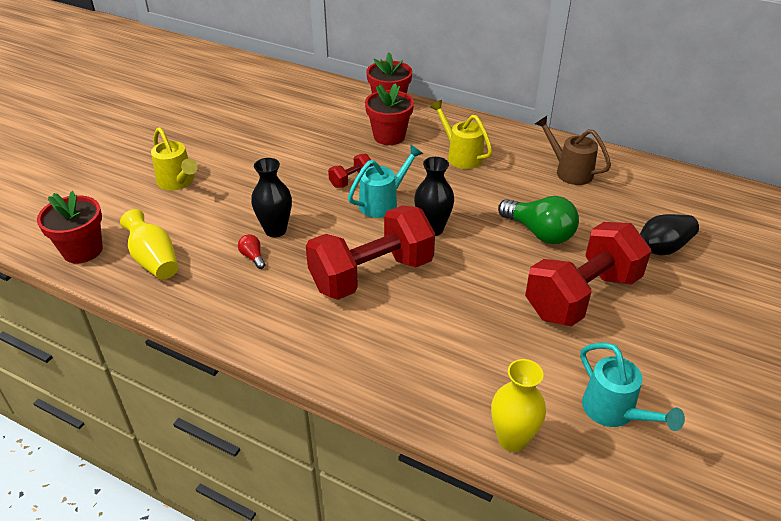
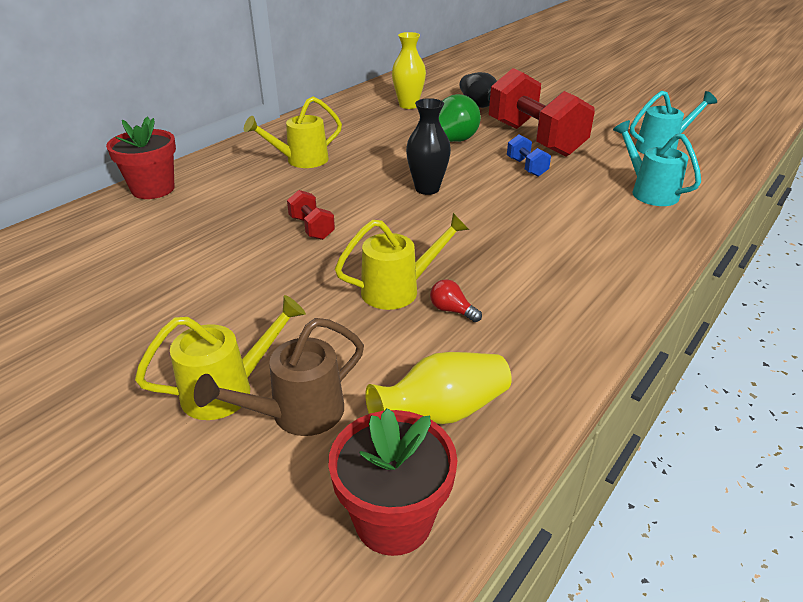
camera: 80 degrees left, 5 degrees down
red light bulb [238,234,265,269] -> red light bulb turned 60 degrees clockwise [430,279,482,322]
black vase [251,158,292,237] -> yellow watering can [335,213,469,310]
red dumbbell [306,205,435,300] -> none
turquoise watering can [348,145,423,218] -> turquoise watering can moved to [613,120,701,206]
red flower pot [365,83,414,145] -> none
yellow vase [491,359,546,452] -> yellow vase moved to [392,32,426,109]
brown watering can [535,116,611,185] -> brown watering can moved to [194,318,364,436]
none -> blue dumbbell [507,135,551,176]

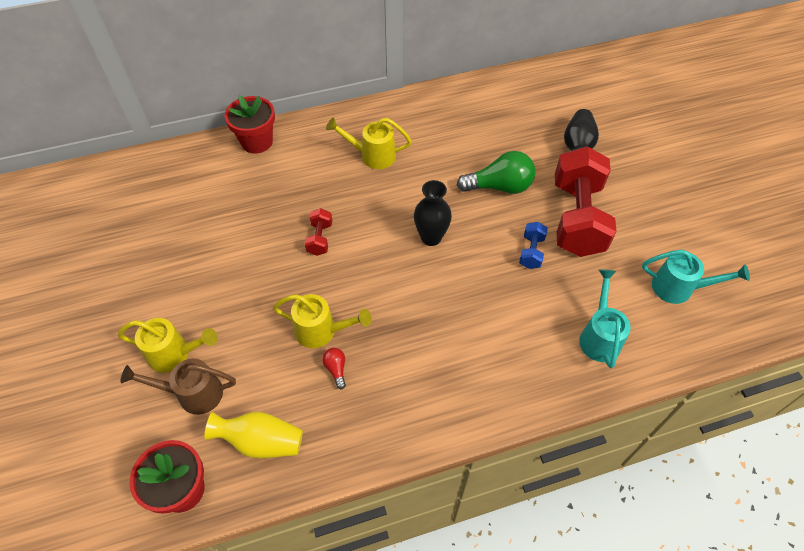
camera: 35 degrees right, 20 degrees up
yellow vase [392,32,426,109] -> none

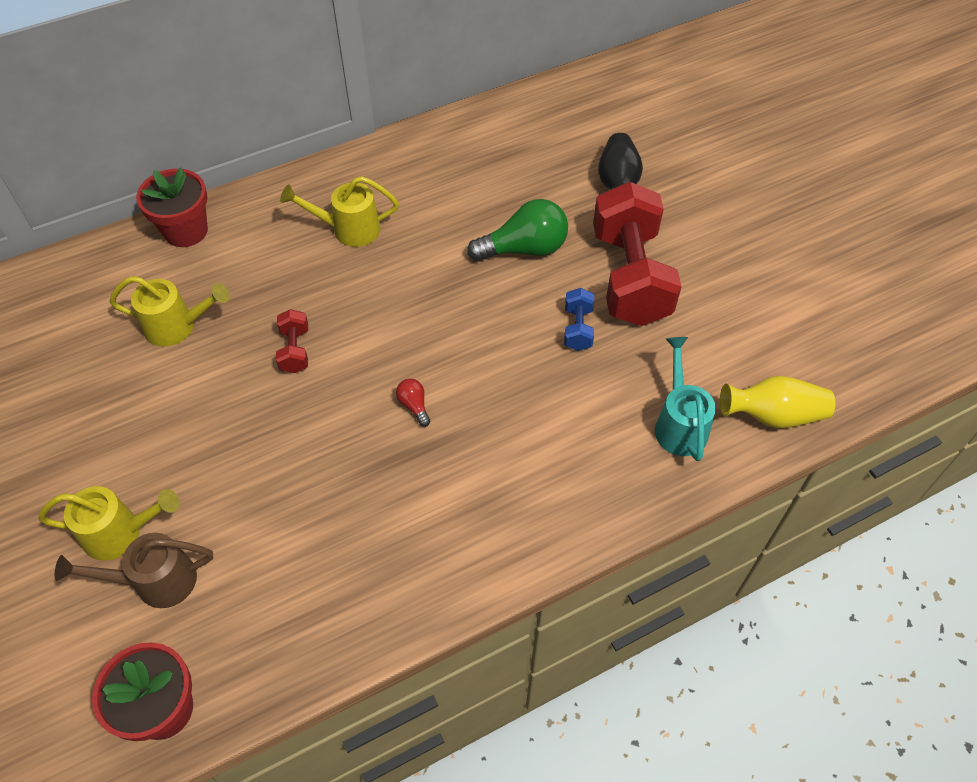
camera: 10 degrees left, 0 degrees up
yellow vase [204,412,303,458] -> yellow vase moved to [720,376,835,428]
yellow watering can [273,294,372,348] -> yellow watering can moved to [110,276,230,347]
red light bulb [322,348,346,389] -> red light bulb moved to [396,378,430,427]
black vase [414,180,452,246] -> none
turquoise watering can [642,250,750,304] -> none

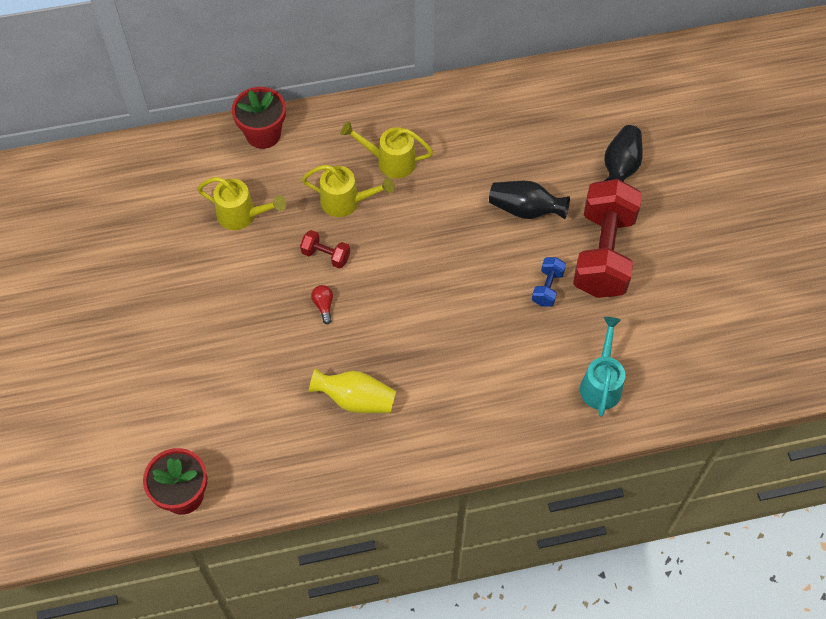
camera: 15 degrees right, 5 degrees up
yellow watering can [39,486,179,561] -> yellow watering can moved to [302,165,395,217]
brown watering can [55,533,213,608] -> none
red dumbbell [276,309,308,373] -> red dumbbell turned 75 degrees counterclockwise [300,230,350,269]
red light bulb [396,378,430,427] -> red light bulb moved to [311,285,333,324]
green light bulb [467,199,568,261] -> black vase [489,181,570,219]
yellow vase [720,376,835,428] -> yellow vase moved to [308,368,396,413]

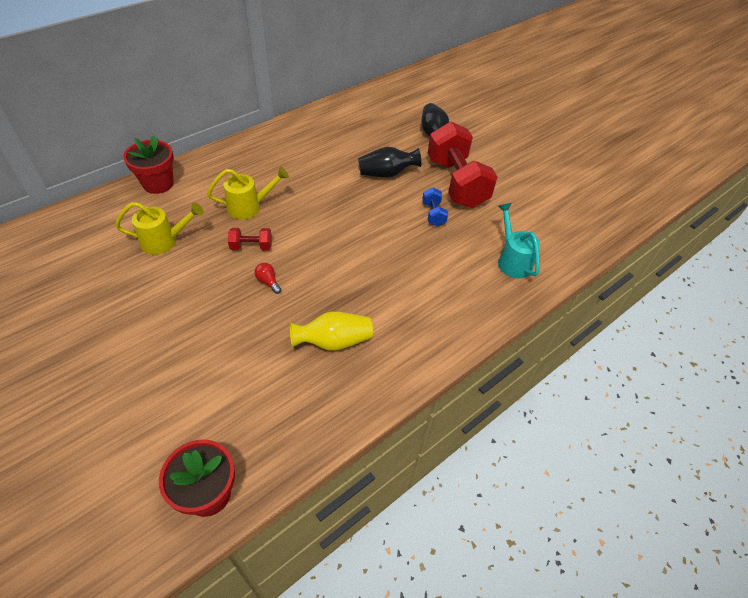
camera: 30 degrees left, 10 degrees down
yellow watering can [341,121,433,178] -> none

